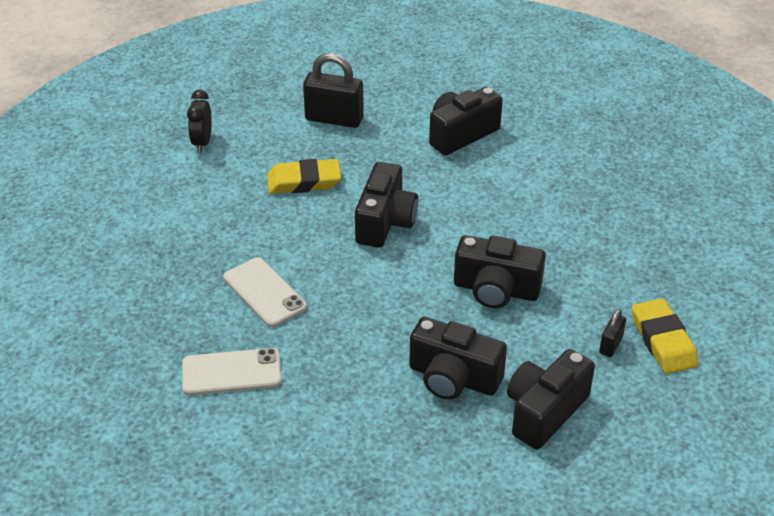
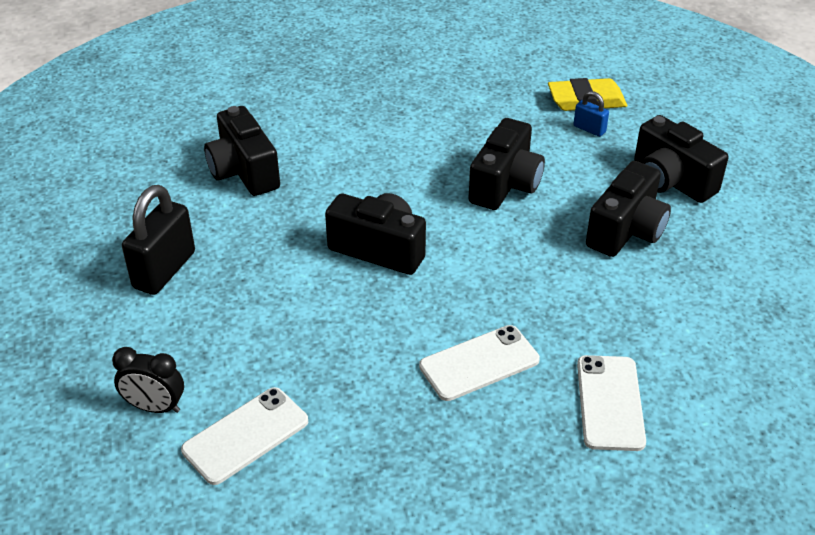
camera: 80 degrees left, 0 degrees up
yellow eraser [267,159,341,194] -> none
black padlock [599,309,626,357] -> blue padlock [573,91,609,137]
none -> white phone [181,387,308,485]

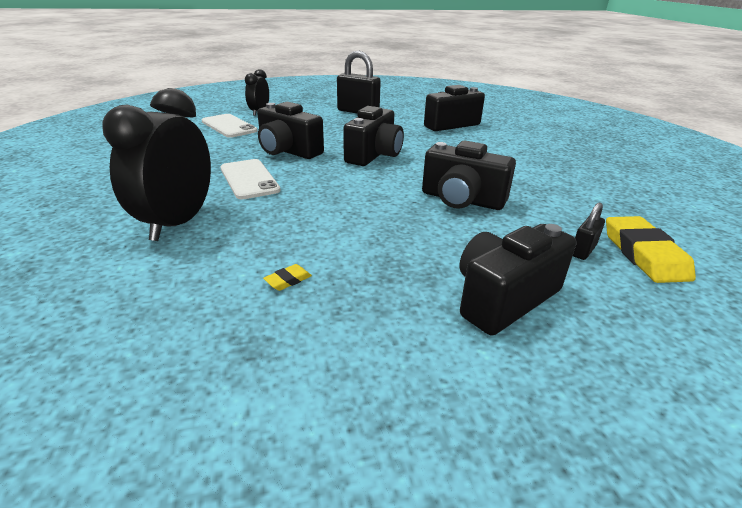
camera: 90 degrees right, 10 degrees down
blue padlock [573,91,609,137] -> black padlock [573,202,605,260]
white phone [577,355,646,451] -> black clock [102,88,211,241]
black camera [586,161,671,257] -> black camera moved to [257,102,324,159]
none -> yellow eraser [263,264,312,291]

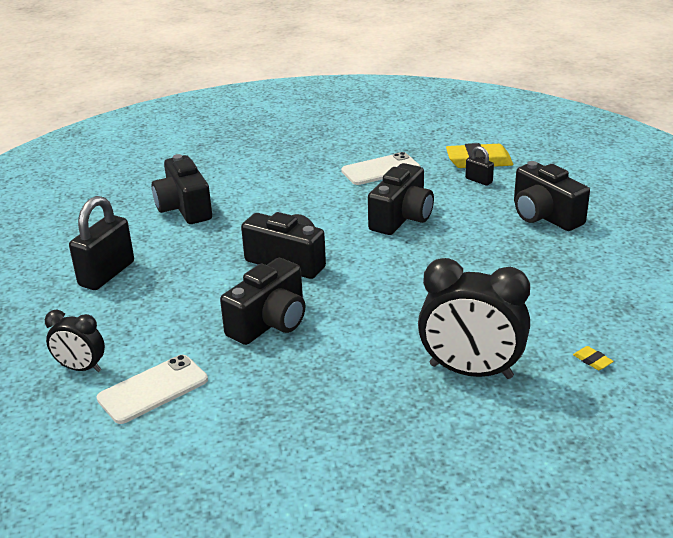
camera: 85 degrees left, 0 degrees up
white phone [220,159,281,199] -> white phone moved to [341,152,420,185]
yellow eraser [263,264,312,291] -> yellow eraser moved to [573,346,614,370]

